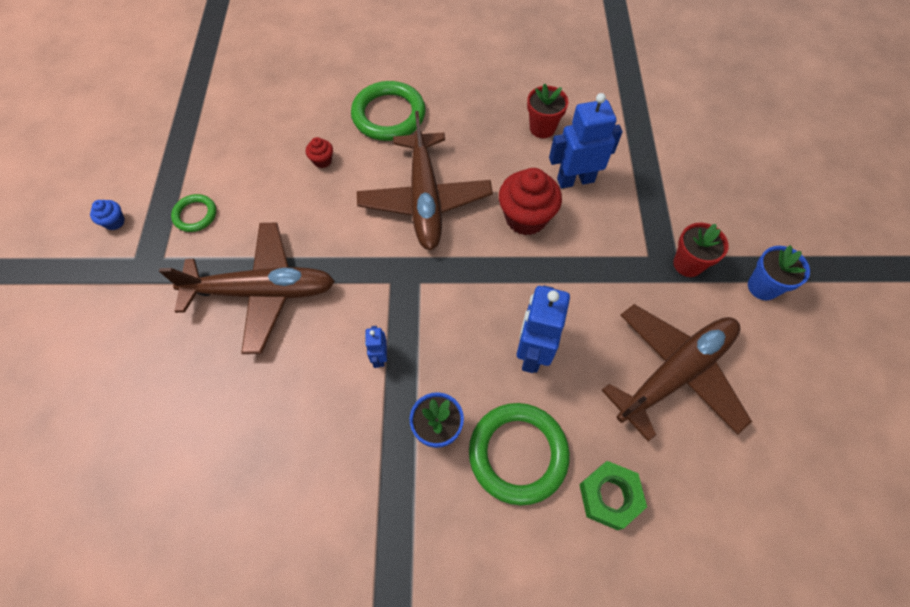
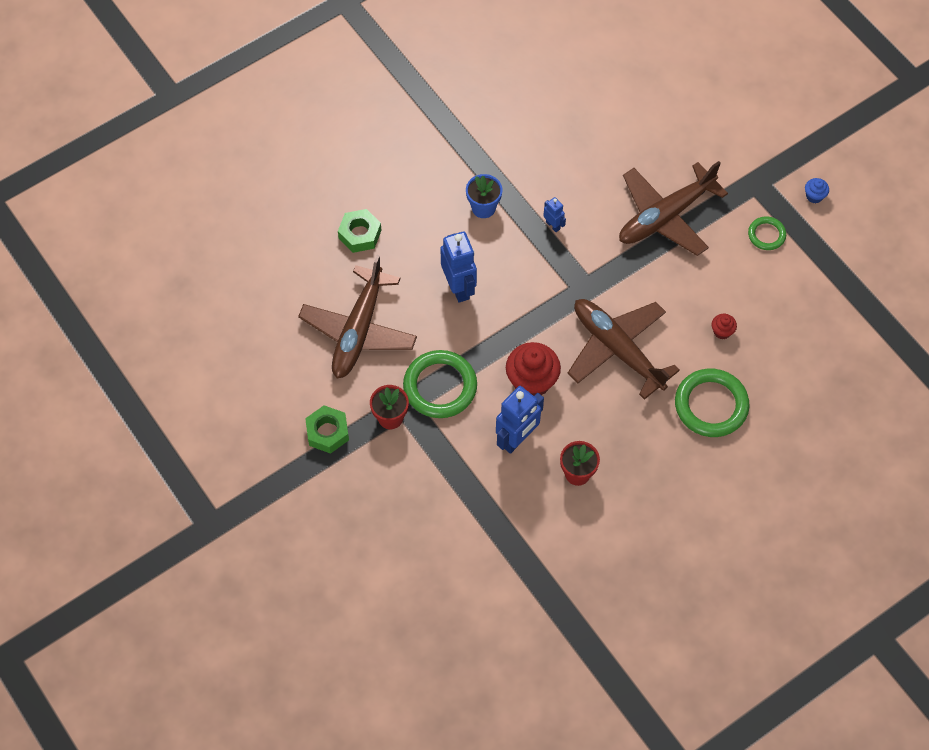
camera: 145 degrees right, 0 degrees up
green ring [469,403,570,505] -> green ring moved to [403,350,477,418]
blue flower pot [748,245,810,301] -> green nut [305,405,349,454]

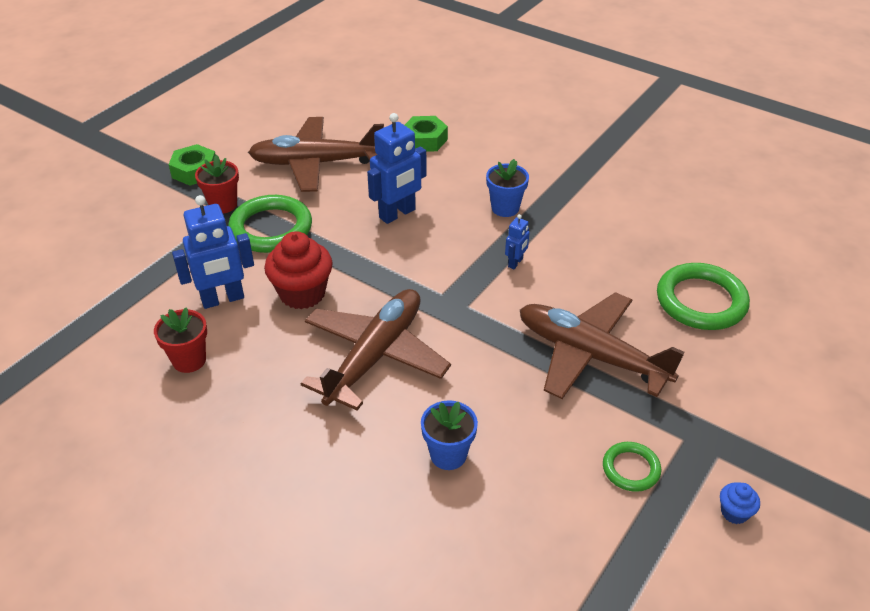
camera: 70 degrees right, 20 degrees down
blue robot [496,386,544,454] -> blue robot turned 45 degrees counterclockwise [172,195,254,309]
green ring [675,368,750,437] -> green ring moved to [657,263,750,330]
red cupcake [712,314,737,339] -> blue flower pot [421,400,478,470]

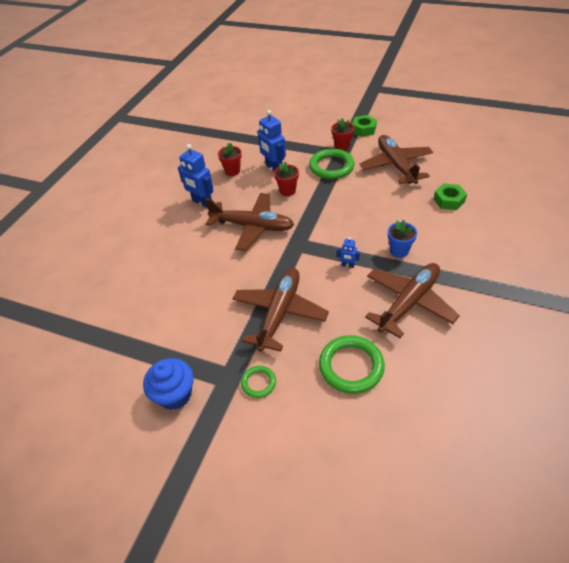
camera: 80 degrees right, 5 degrees up
red cupcake [264,231,333,309] -> red flower pot [274,162,299,196]
blue robot [367,113,427,224] -> blue robot moved to [178,144,213,208]
blue flower pot [421,400,478,470] -> none
green ring [603,442,661,492] -> green ring moved to [241,366,276,398]
blue cupcake [720,482,760,524] -> blue cupcake [143,358,194,410], size x2.12
none -> brown plane [365,263,460,338]

